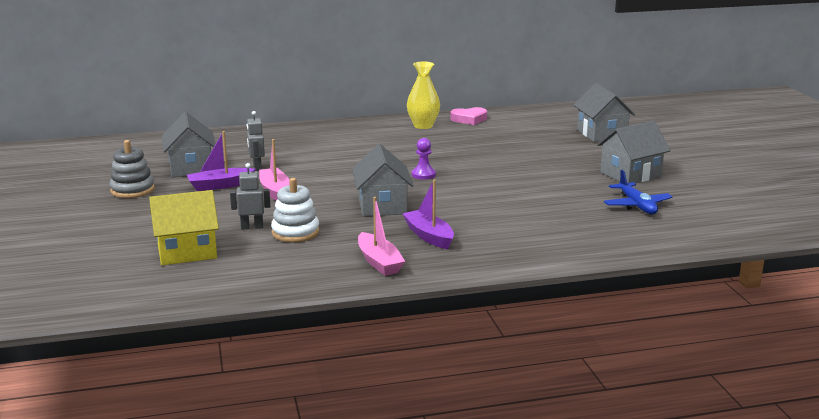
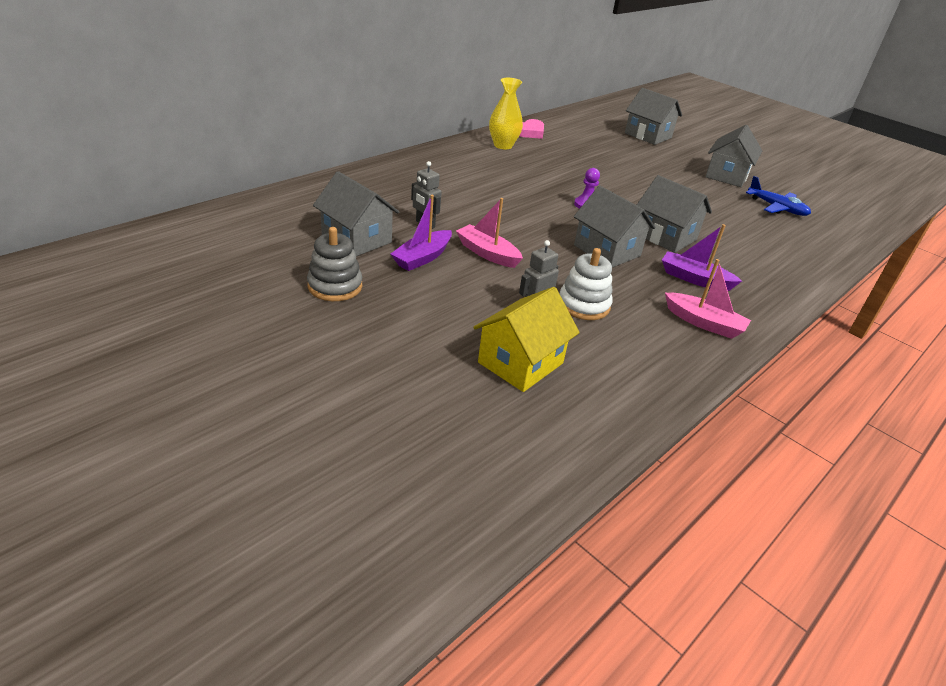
camera: 35 degrees left, 15 degrees up
none -> grey house [637,175,712,253]

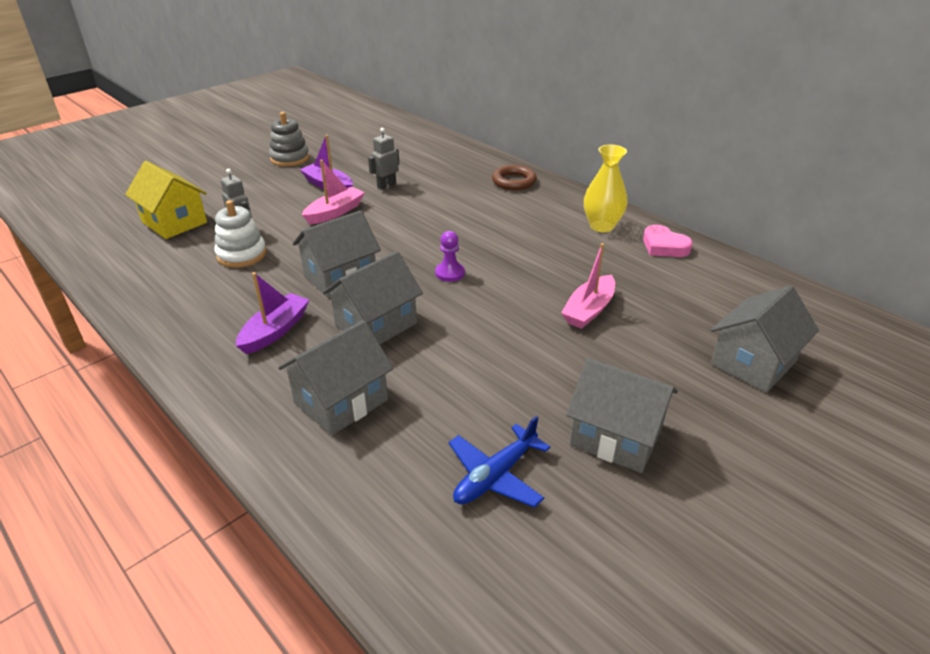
camera: 95 degrees right, 0 degrees up
grey house [313,171,399,256] -> grey house moved to [278,320,394,436]
pink boat [665,259,751,339] -> pink boat moved to [561,243,615,329]
none -> brown ring [492,165,537,190]

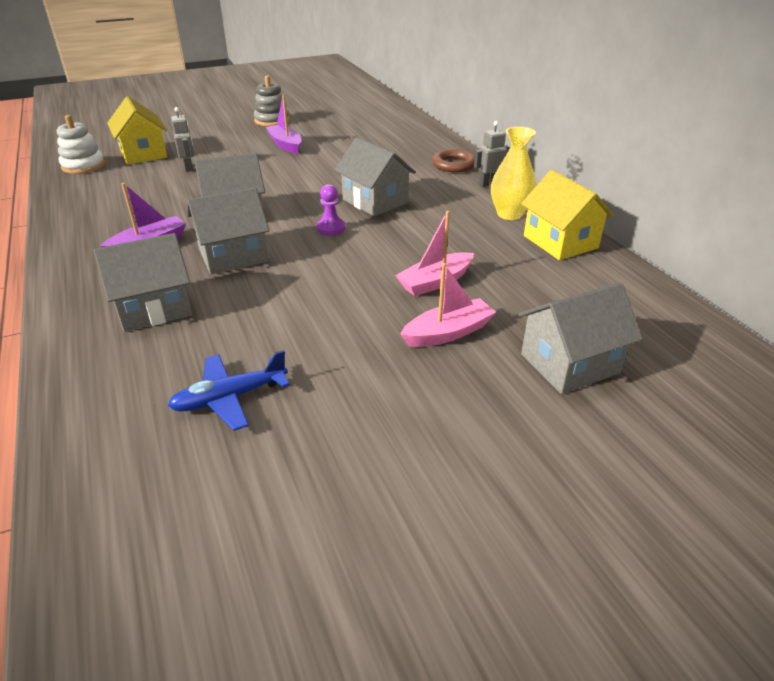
camera: 20 degrees right, 0 degrees up
white stacking toy [214,200,267,268] -> white stacking toy moved to [57,115,105,174]
pink boat [302,160,365,224] -> pink boat moved to [401,263,496,347]
grey robot [368,128,399,190] -> grey robot moved to [474,121,509,187]
grey house [566,358,678,473] -> grey house moved to [335,137,416,216]
pink heart [643,225,693,257] -> yellow house [521,170,614,260]

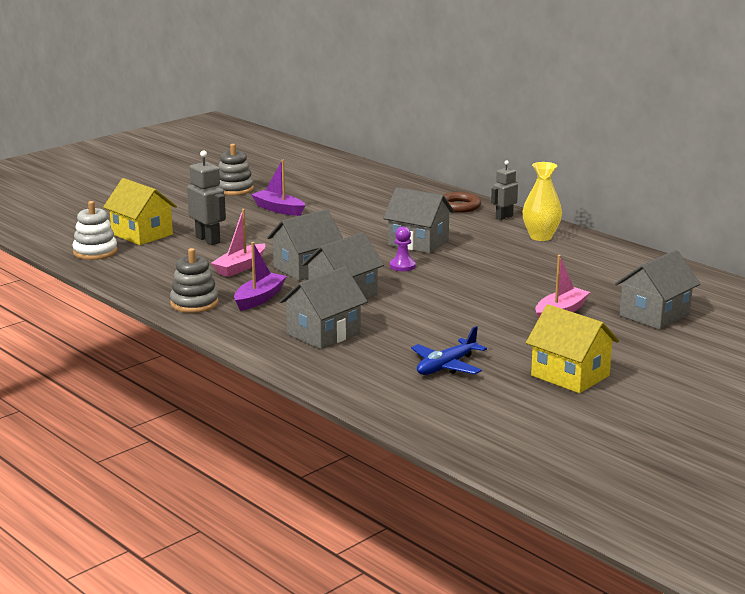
camera: 20 degrees left, 15 degrees down
grey robot [171,107,194,172] -> grey robot [187,150,226,245], size x1.50
pink boat [395,211,474,296] -> pink boat moved to [211,209,265,277]
yellow house [521,170,614,260] -> yellow house moved to [526,304,619,393]
none -> grey stacking toy [170,248,219,313]

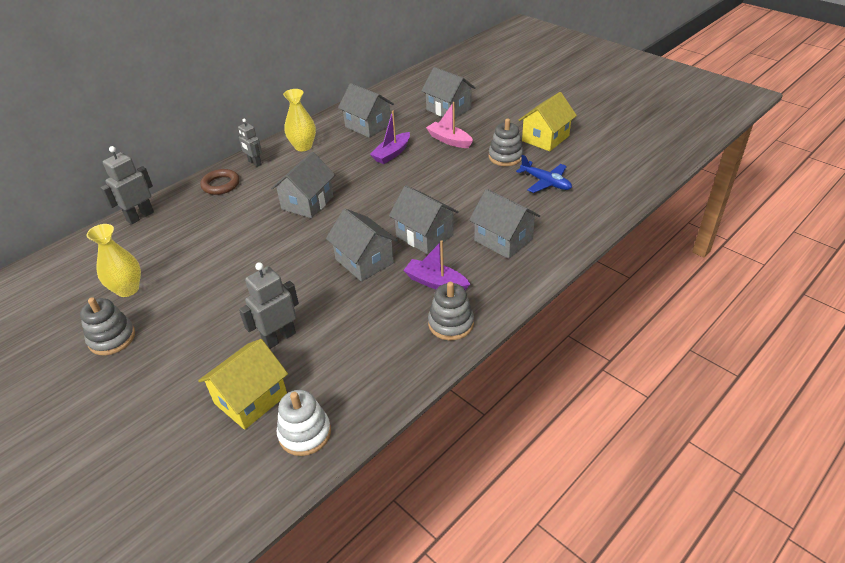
camera: 90 degrees left, 20 degrees up
pink boat [211,209,265,277] -> none
purple boat [251,160,305,216] -> purple boat moved to [370,111,410,164]
purple pawn [390,226,416,271] -> none
none -> yellow vase [87,224,141,297]
none -> grey robot [101,146,154,224]
none -> grey house [338,83,394,138]
none -> grey stacking toy [488,119,523,166]

